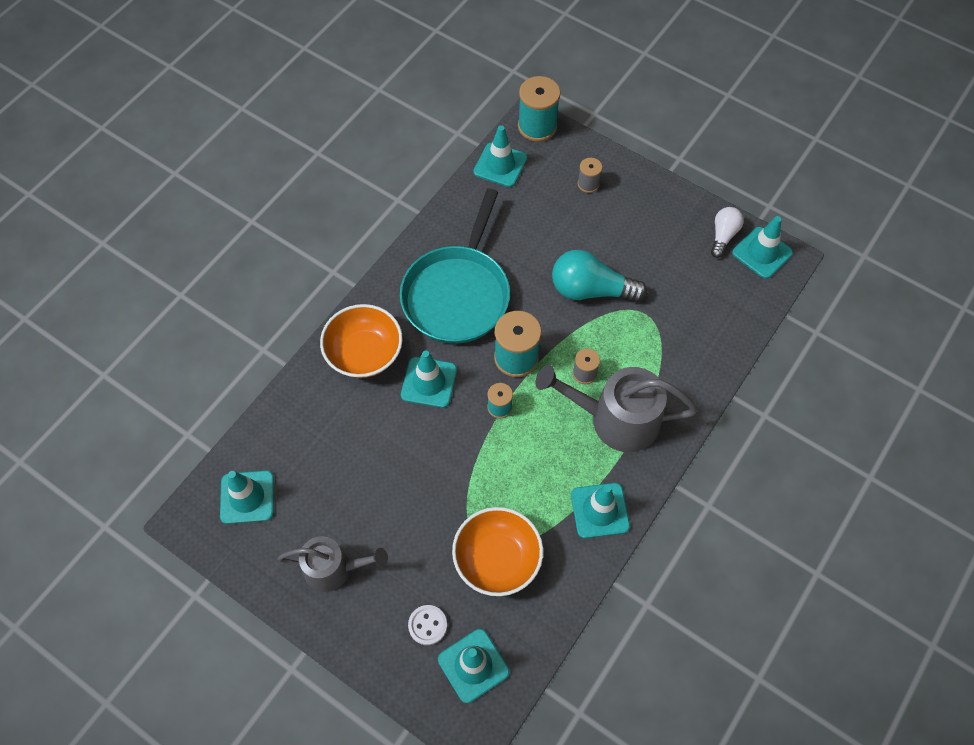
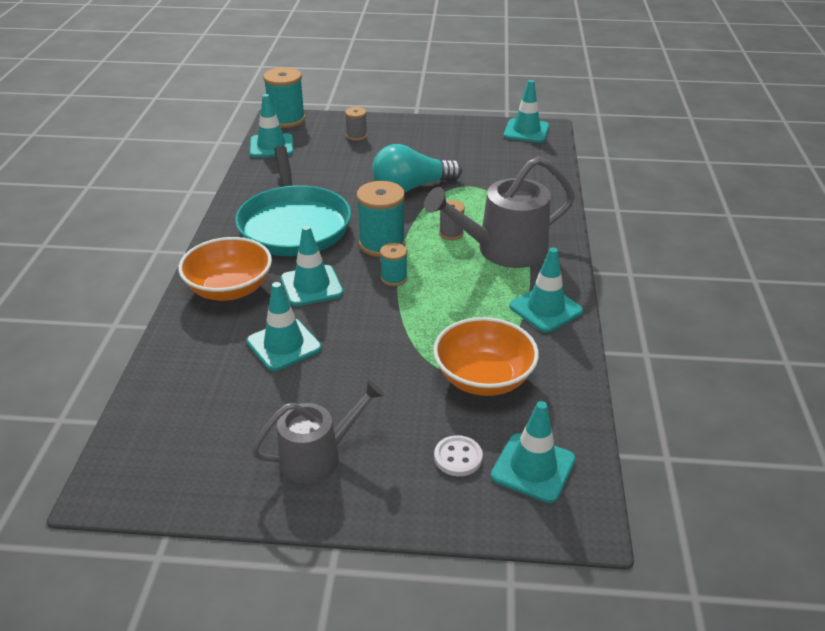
camera: 30 degrees left, 25 degrees down
turquoise traffic cone [220,471,274,524] -> turquoise traffic cone moved to [247,282,322,371]
white light bulb [711,207,744,258] -> none

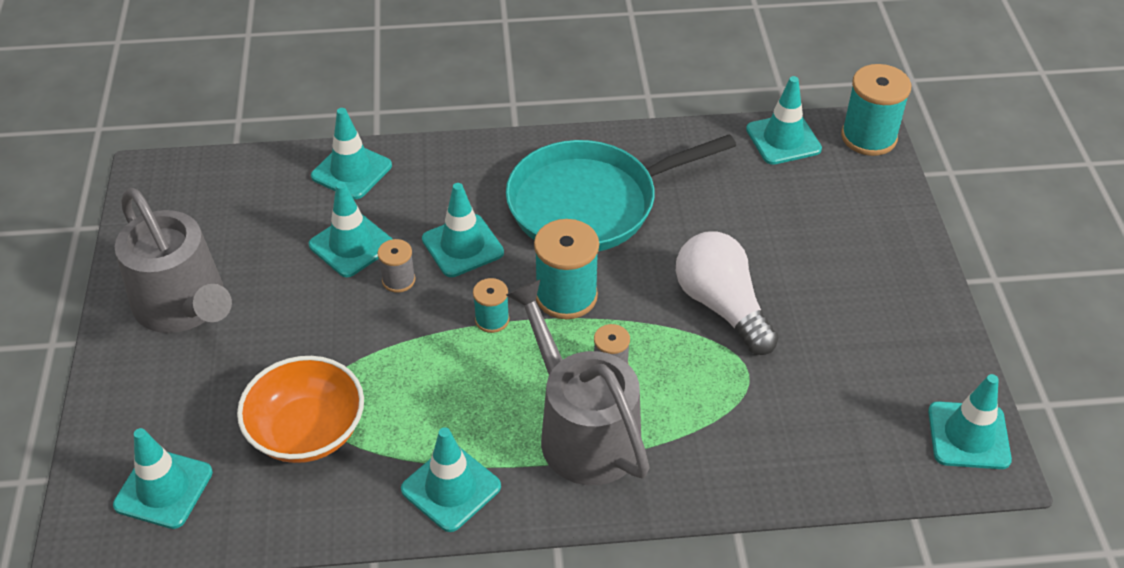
camera: 80 degrees right, 10 degrees up
orange bowl [178,237,272,301] -> none
grey watering can [252,380,384,484] -> grey watering can [115,188,232,333], size x1.55
grey spool [345,107,367,141] -> grey spool moved to [378,239,416,293]
turquoise light bulb [372,144,462,192] -> white light bulb [676,232,779,355]
white button [434,435,483,476] -> none
none -> turquoise traffic cone [311,108,392,199]

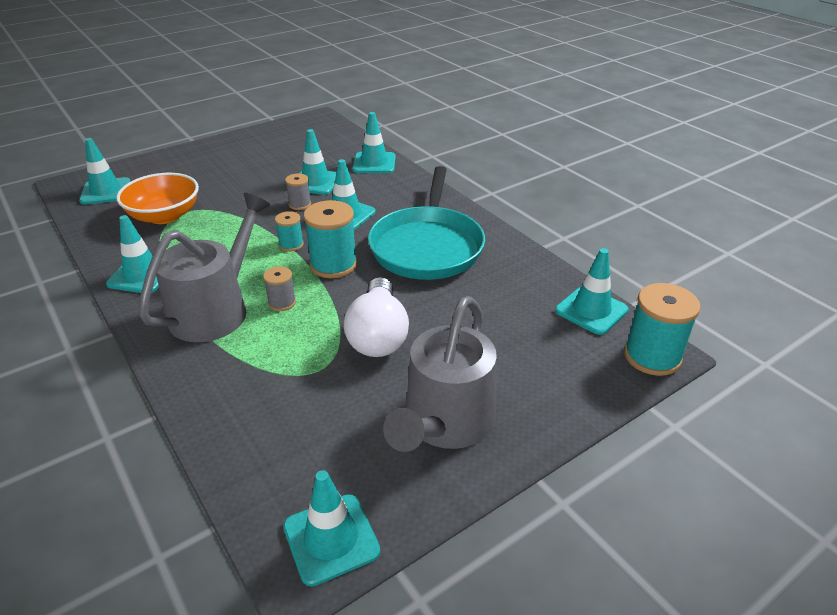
camera: 60 degrees right, 10 degrees down
grey watering can [115,188,232,333] -> grey watering can moved to [383,296,497,452]
turquoise pan [506,134,736,252] -> turquoise pan turned 120 degrees counterclockwise [368,166,485,280]
white light bulb [676,232,779,355] -> white light bulb turned 150 degrees clockwise [344,277,409,357]

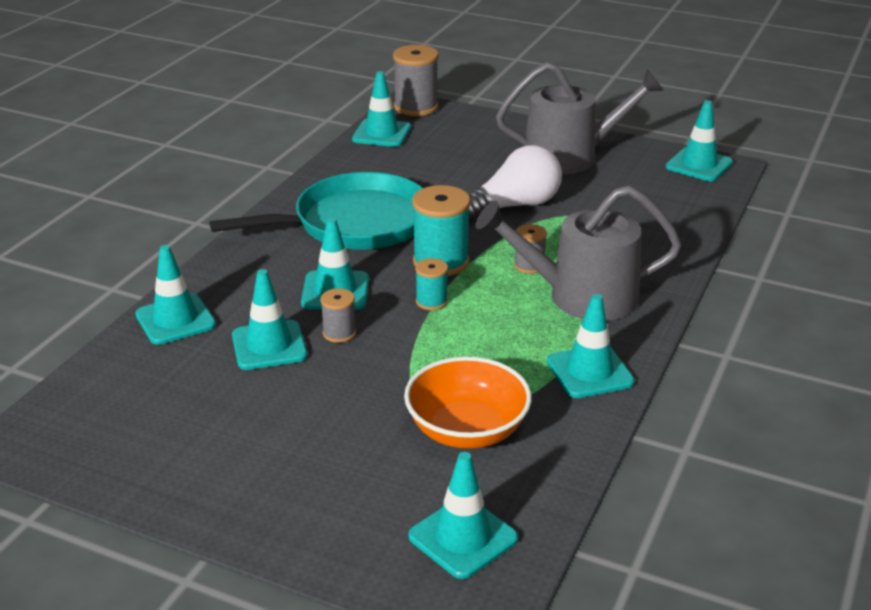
camera: 120 degrees left, 5 degrees down
turquoise spool [624,283,701,376] -> grey spool [393,45,439,116]

